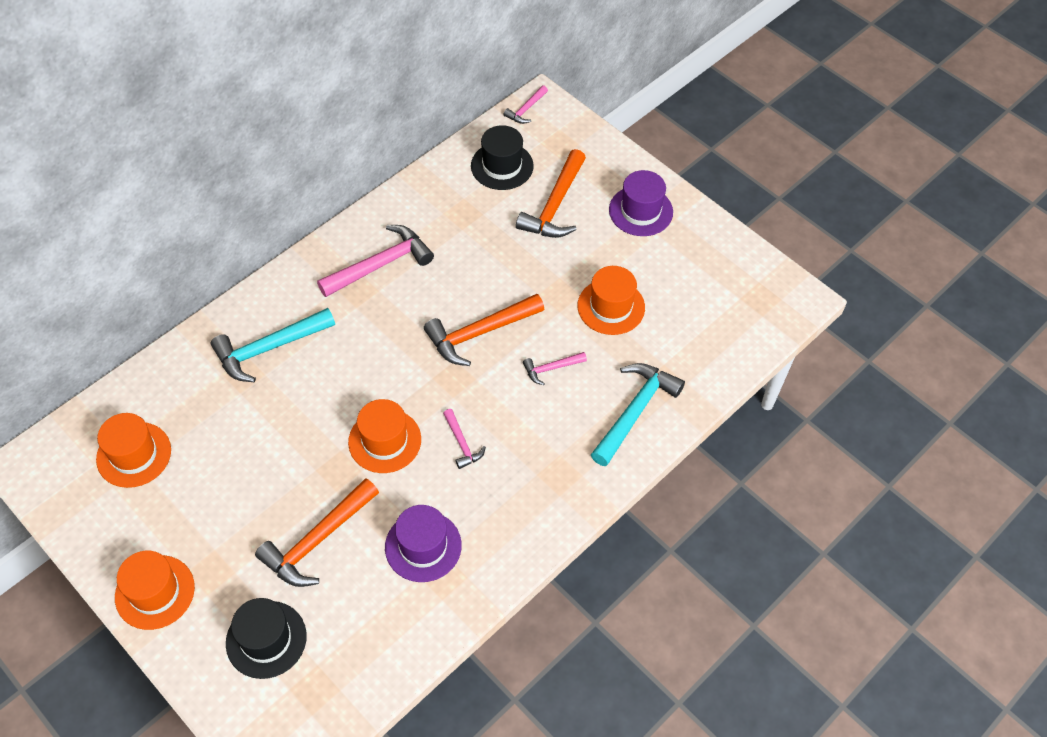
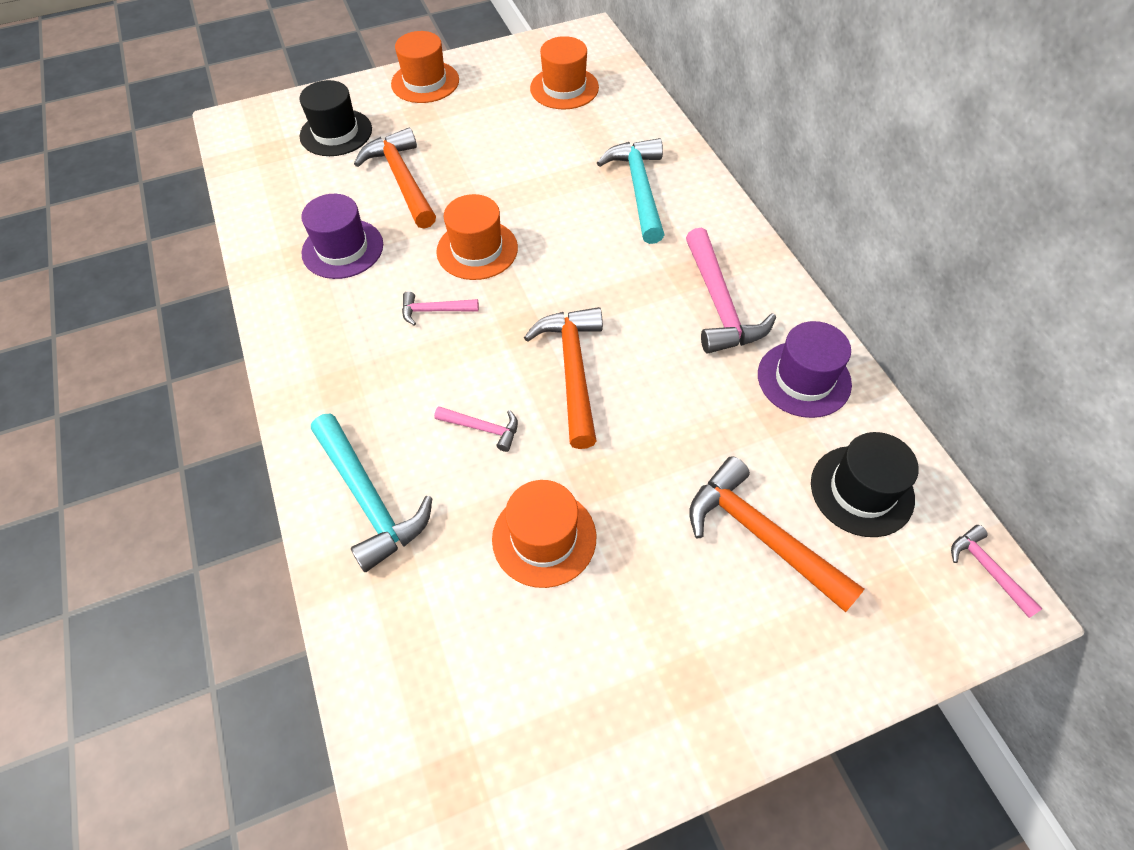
camera: 115 degrees right, 0 degrees up
pink hammer [523,352,587,385] -> pink hammer turned 105 degrees clockwise [434,406,518,452]
purple hat [609,170,673,236] -> purple hat moved to [758,321,852,418]

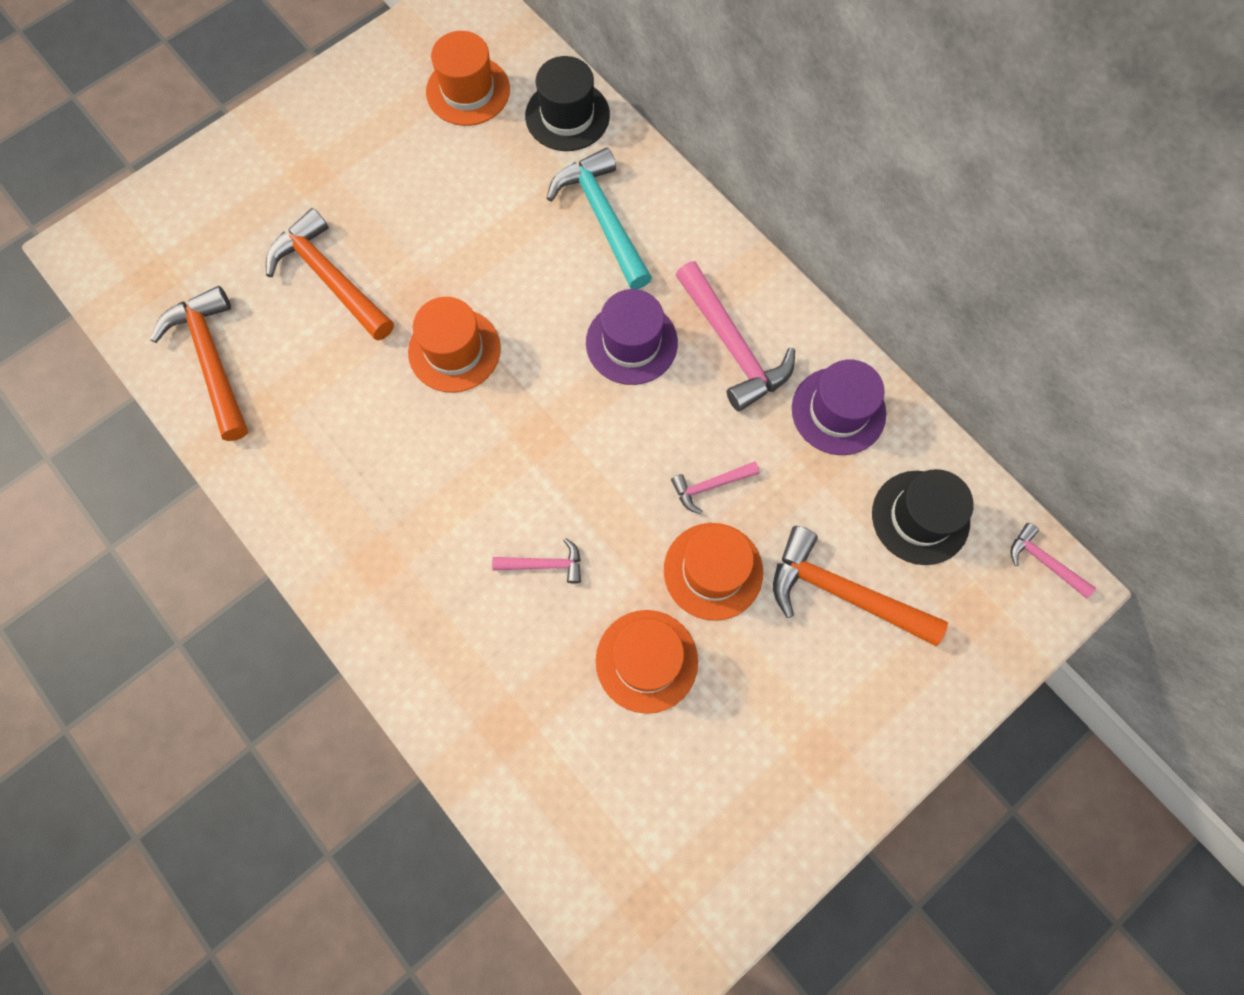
camera: 20 degrees left, 15 degrees up
black hat [299,80,372,156] -> black hat moved to [525,56,610,151]
purple hat [301,194,383,279] -> purple hat moved to [586,289,678,385]
turquoise hammer [311,413,432,572] -> none
orange hat [391,31,459,103] -> orange hat moved to [664,523,763,621]
pink hammer [402,291,479,326] -> pink hammer moved to [671,461,760,514]
orange hammer [524,307,603,449] -> orange hammer moved to [150,286,248,441]

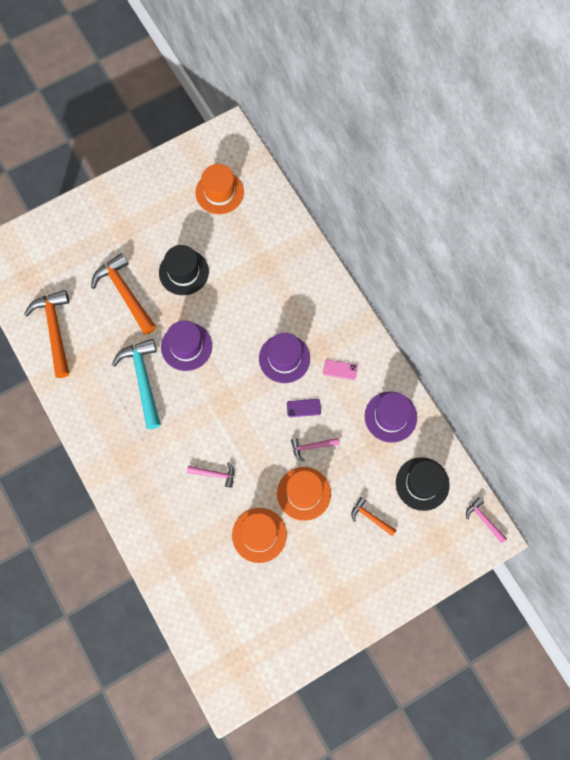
camera: 10 degrees right, 0 degrees up
orange hat [408,297,501,393] -> purple hat [161,321,212,371]
black hat [525,56,610,151] -> black hat moved to [159,245,209,295]
turquoise hammer [546,148,652,289] -> turquoise hammer moved to [112,339,161,429]
pink hammer [676,261,795,411] -> pink phone [323,360,357,380]
orange hammer [773,526,948,646] -> orange hammer [351,497,397,536], size x0.51
none -> purple phone [287,399,321,417]

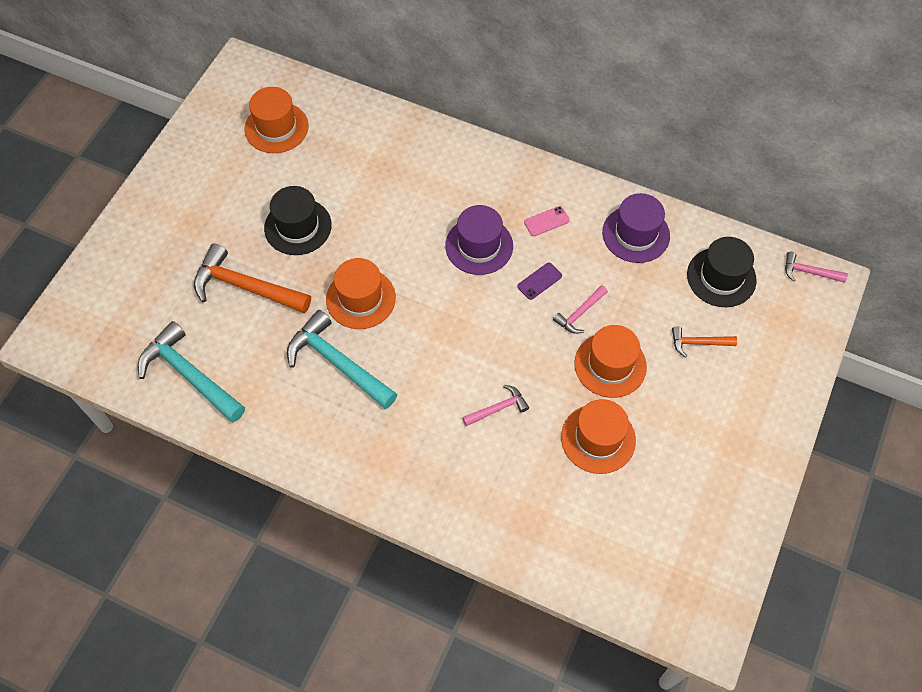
camera: 35 degrees left, 10 degrees down
orange hammer [24,290,69,378] -> turquoise hammer [138,321,245,422]
purple hat [161,321,212,371] -> orange hat [326,258,396,329]

